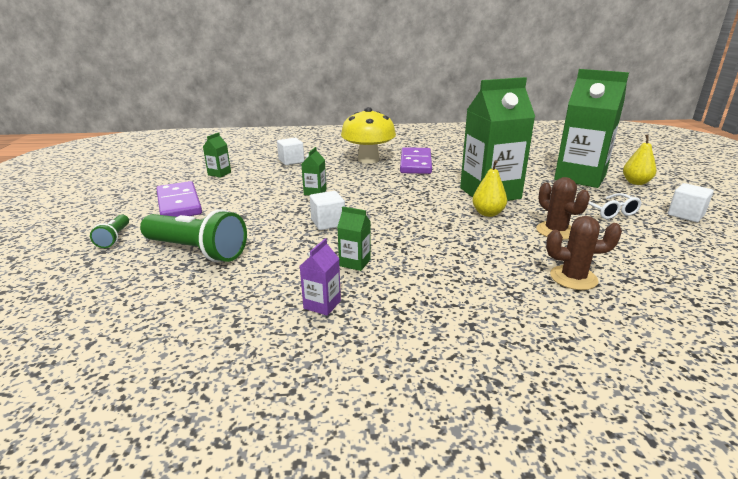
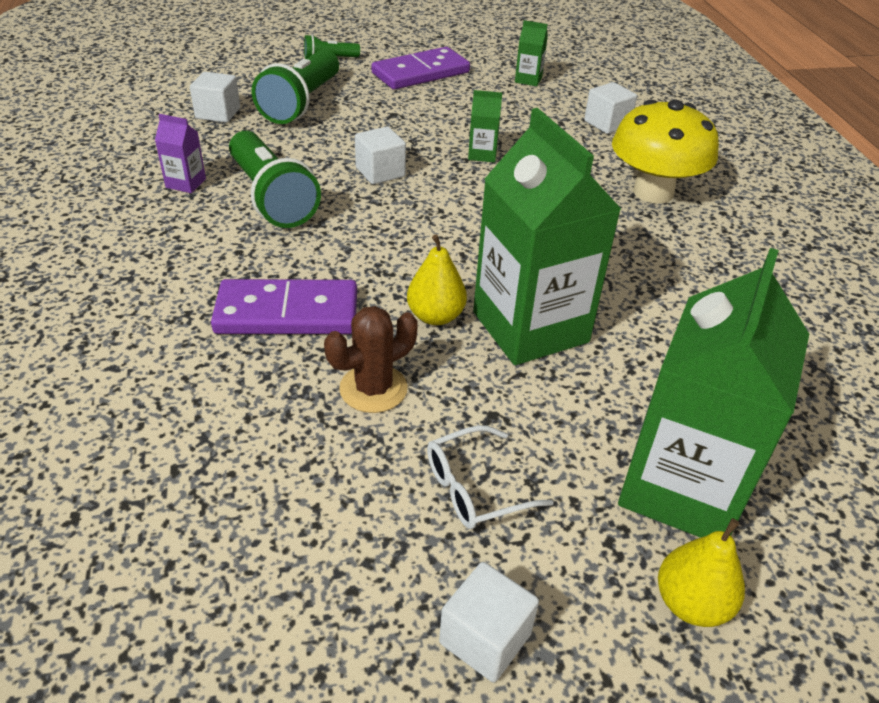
camera: 80 degrees right, 15 degrees up
green carton [337,206,371,271] -> green flashlight [229,131,321,228]
purple domino [400,147,432,174] -> purple domino moved to [211,279,357,334]
brown cactus [546,216,622,290] -> none
none -> white cube [190,72,240,123]

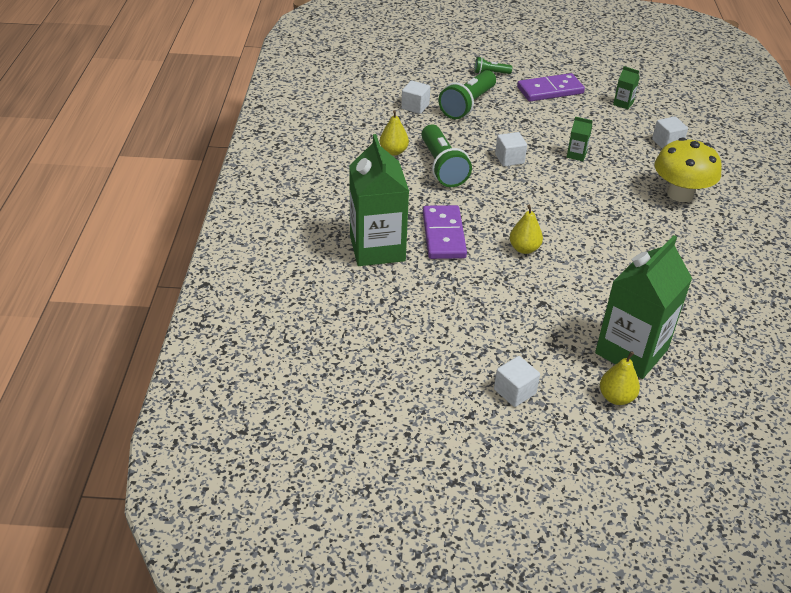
camera: 15 degrees right, 0 degrees up
purple carton [155,114,206,193] -> yellow pear [380,110,409,156]
purple domino [211,279,357,334] -> purple domino turned 75 degrees clockwise [423,205,467,259]
brown cactus [324,306,418,413] -> none
white glasses [427,425,554,529] -> none
green carton [473,108,622,365] -> green carton moved to [349,134,409,266]

